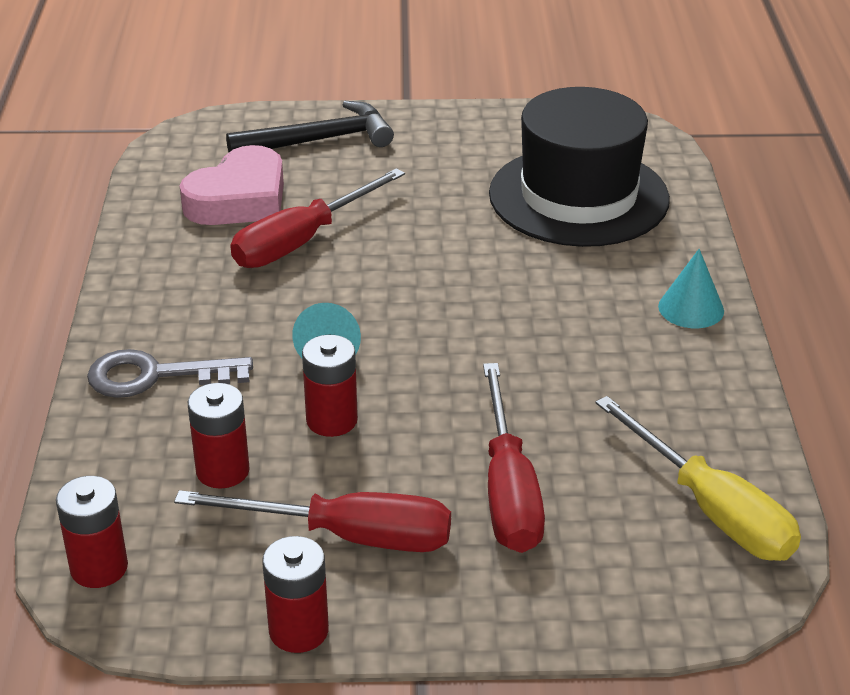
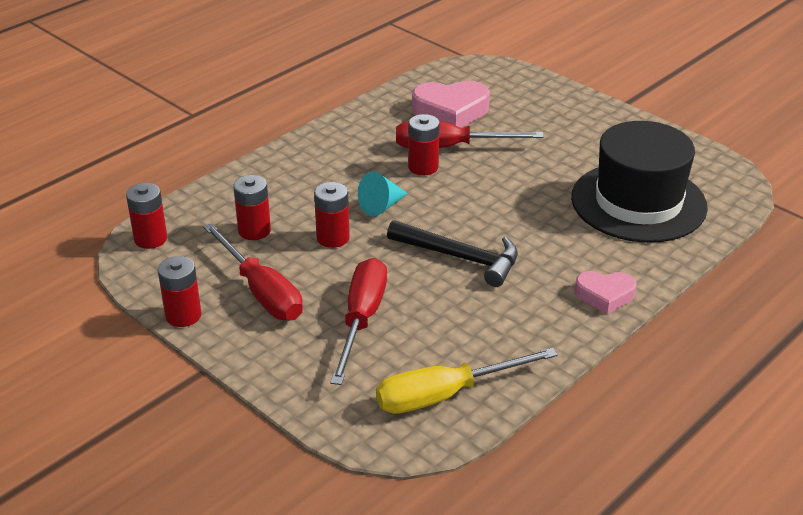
camera: 45 degrees right, 0 degrees up
grey key [87,349,253,398] -> none
black hammer [226,101,394,152] -> black hammer moved to [387,220,518,287]
red screwdriver [483,363,545,553] -> red screwdriver turned 150 degrees clockwise [330,258,387,385]
yellow screwdriver [595,396,801,561] -> yellow screwdriver turned 60 degrees clockwise [376,348,558,414]
turquoise cone [658,249,724,328] -> pink heart [575,271,637,314]
none -> red battery [408,114,440,175]

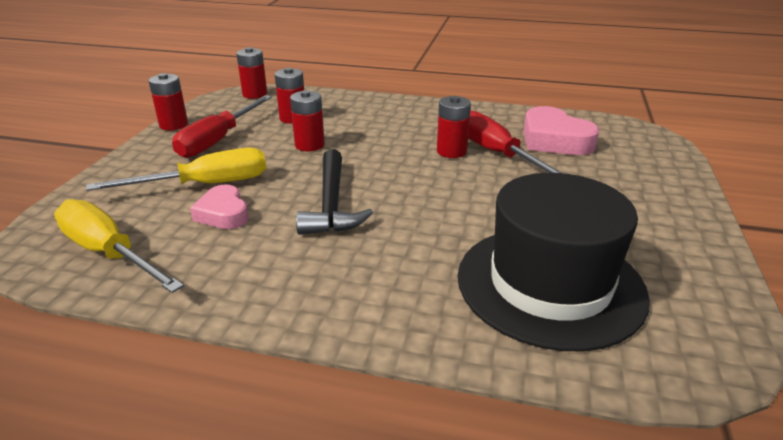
camera: 60 degrees right, 5 degrees down
red screwdriver [330,258,387,385] -> yellow screwdriver [86,148,267,191]
turquoise cone [358,171,408,216] -> none
pink heart [575,271,637,314] -> pink heart moved to [190,184,249,229]

